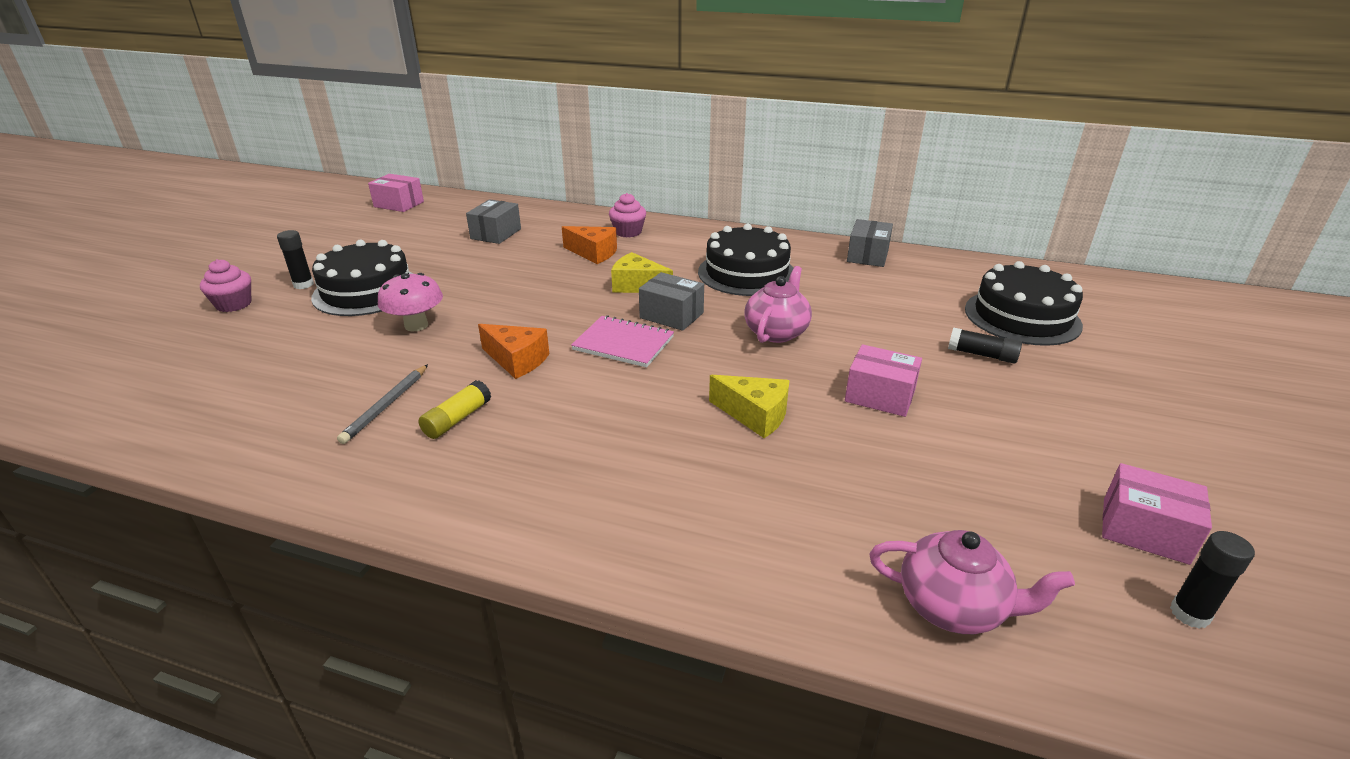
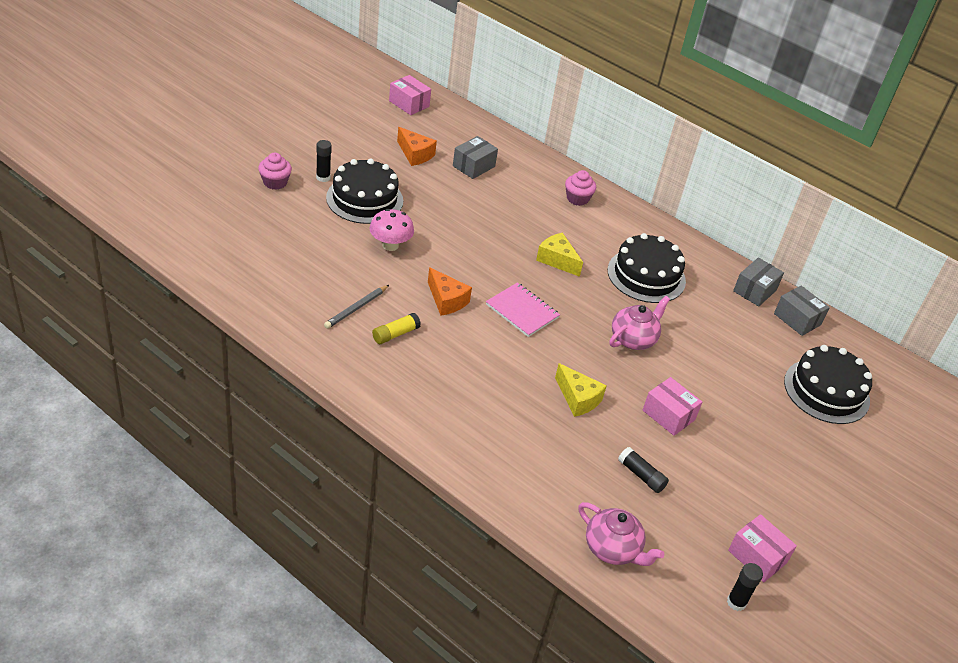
camera: 15 degrees right, 10 degrees up
orange cheese [562,226,617,264] -> orange cheese moved to [397,127,437,166]
grey box [639,272,704,331] -> grey box moved to [774,285,830,336]
black glue stick [948,328,1022,363] -> black glue stick moved to [618,447,669,493]

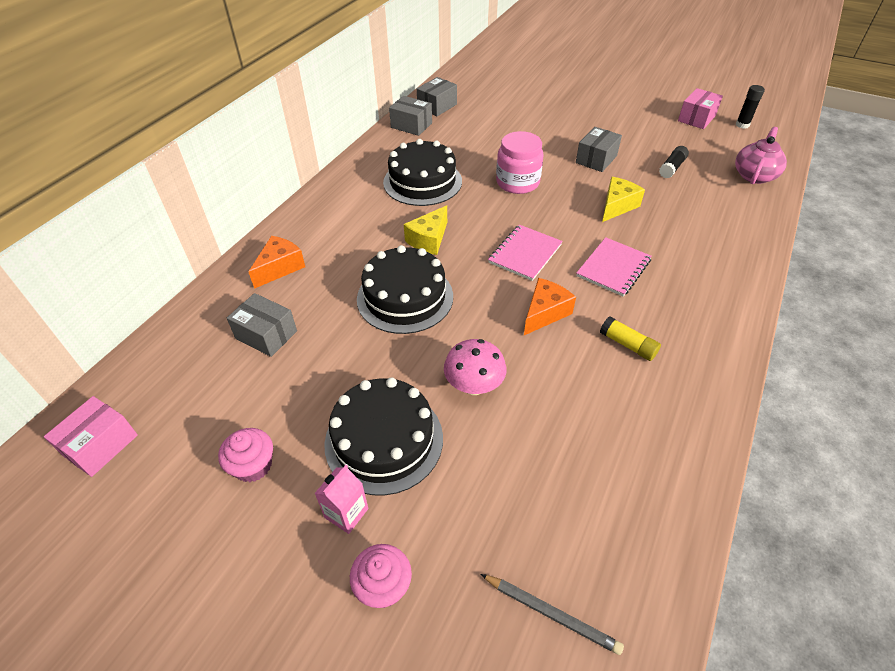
camera: 95 degrees left, 5 degrees up
black glue stick [316,140,332,182] -> pink carton [314,465,368,534]
grey pencil [324,285,389,329] -> grey pencil moved to [480,574,624,655]
orange cheese [397,127,437,166] -> orange cheese moved to [249,236,305,289]
pink cupcake [565,170,596,206] -> pink cupcake moved to [218,428,273,482]
pink teapot [610,296,670,350] -> pink jar [496,131,544,194]
pink box [643,377,702,436] -> grey box [576,127,622,172]
black cake [784,345,872,424] -> black cake moved to [357,245,453,334]
none -> pink notebook [576,237,652,297]

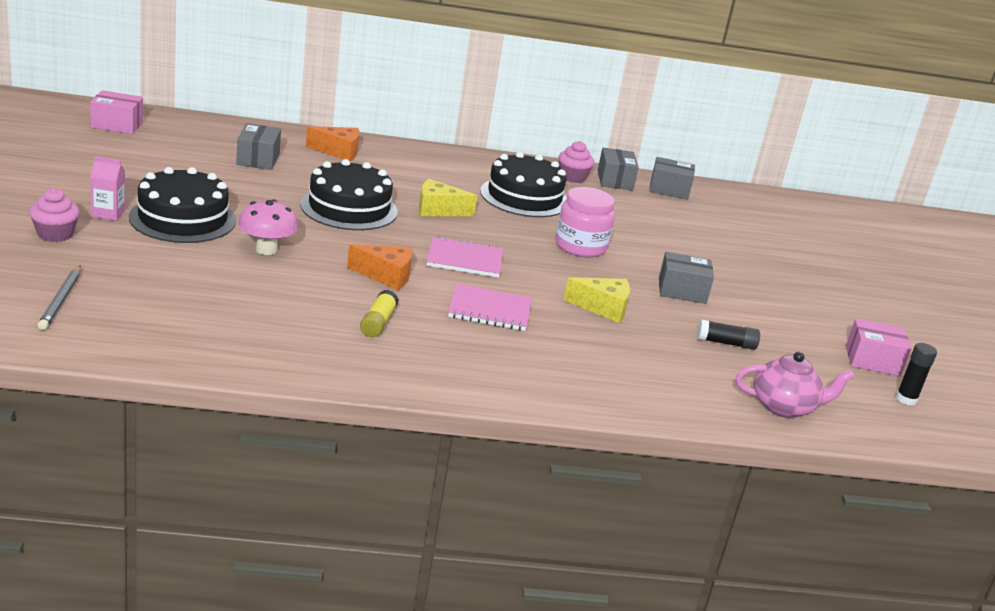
camera: 55 degrees right, 20 degrees down
pink cupcake [218,428,273,482] -> pink cupcake moved to [559,141,594,183]

